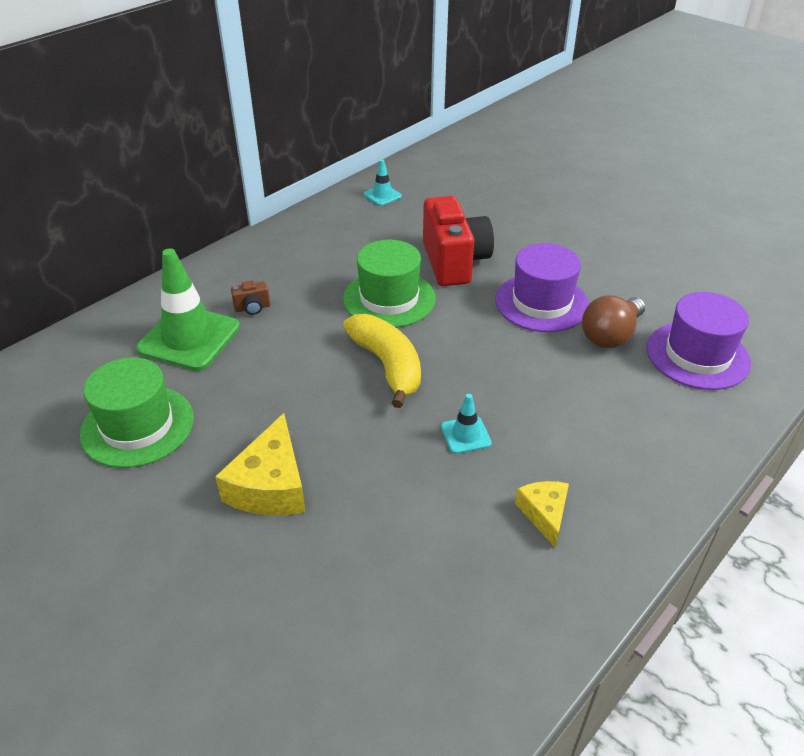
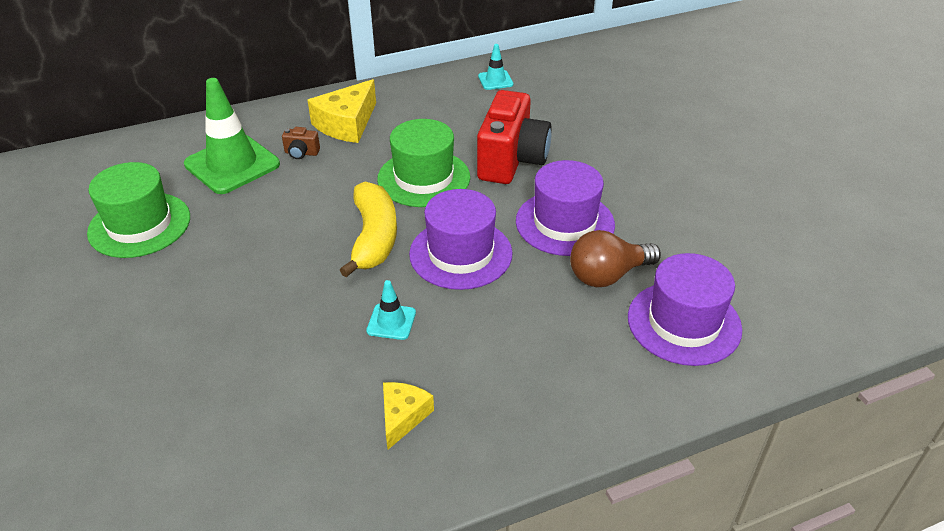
camera: 25 degrees right, 0 degrees up
yellow cheese [215,413,305,515] -> yellow cheese moved to [307,79,376,143]
none -> purple hat [409,189,513,290]

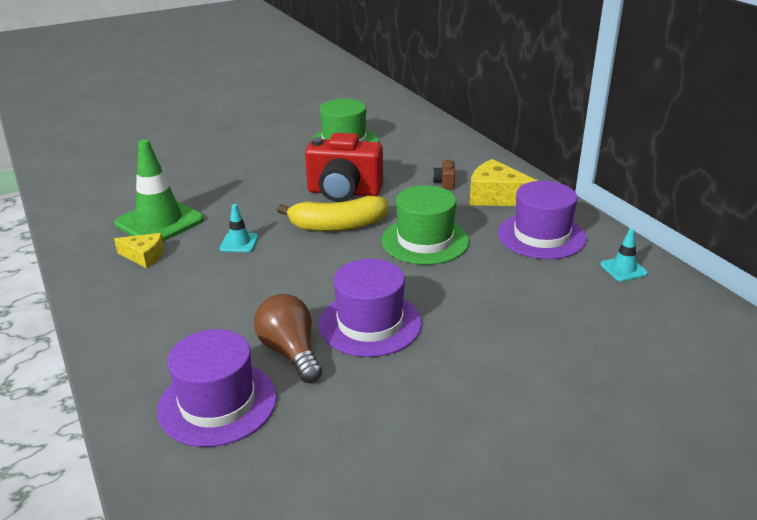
camera: 85 degrees right, 10 degrees down
green traffic cone [184,78,280,194] -> green traffic cone moved to [115,139,204,241]
purple hat [409,189,513,290] -> purple hat moved to [498,181,587,259]
red camera [477,90,552,184] -> red camera moved to [305,133,383,202]

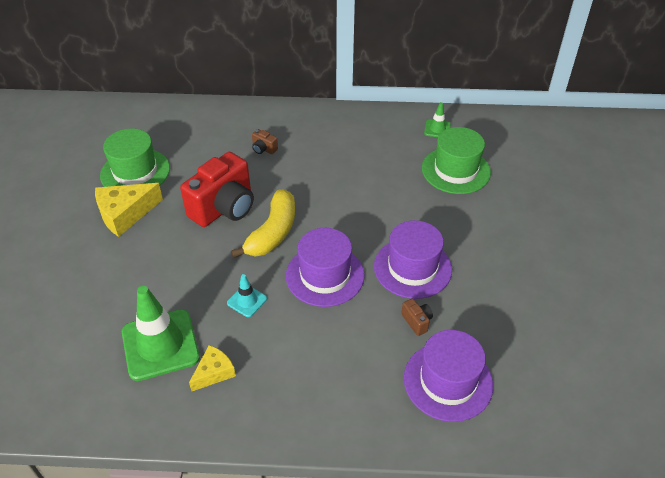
camera: 60 degrees left, 15 degrees up
brown light bulb [254,294,322,383] -> brown camera [401,299,433,336]
green hat [381,185,469,265] -> green hat moved to [422,127,491,194]
yellow cheese [469,159,538,206] -> yellow cheese moved to [95,183,163,237]
purple hat [498,181,587,259] -> purple hat moved to [286,228,365,307]
turquoise traffic cone [600,228,648,282] -> green traffic cone [424,102,451,137]

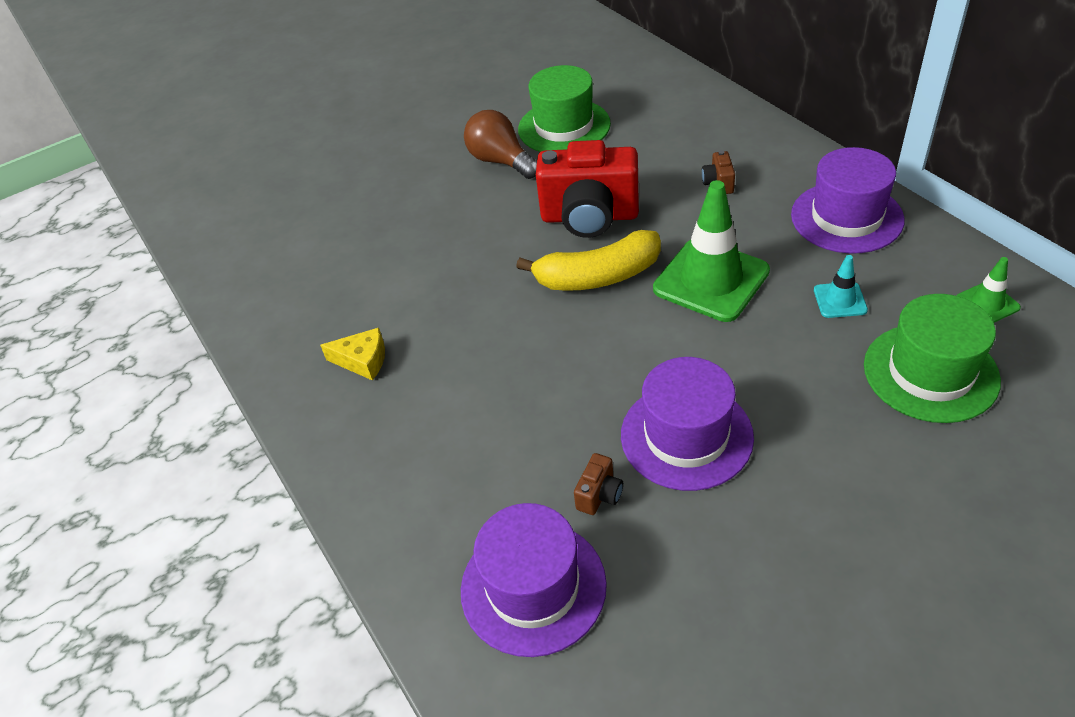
camera: 60 degrees right, 0 degrees up
yellow cheese [95,183,163,237] -> brown light bulb [464,110,537,179]
green traffic cone [122,286,200,381] -> green traffic cone moved to [653,180,770,322]
turquoise traffic cone [227,274,267,317] -> turquoise traffic cone moved to [814,255,868,318]
purple hat [286,228,365,307] -> purple hat moved to [791,147,905,253]

